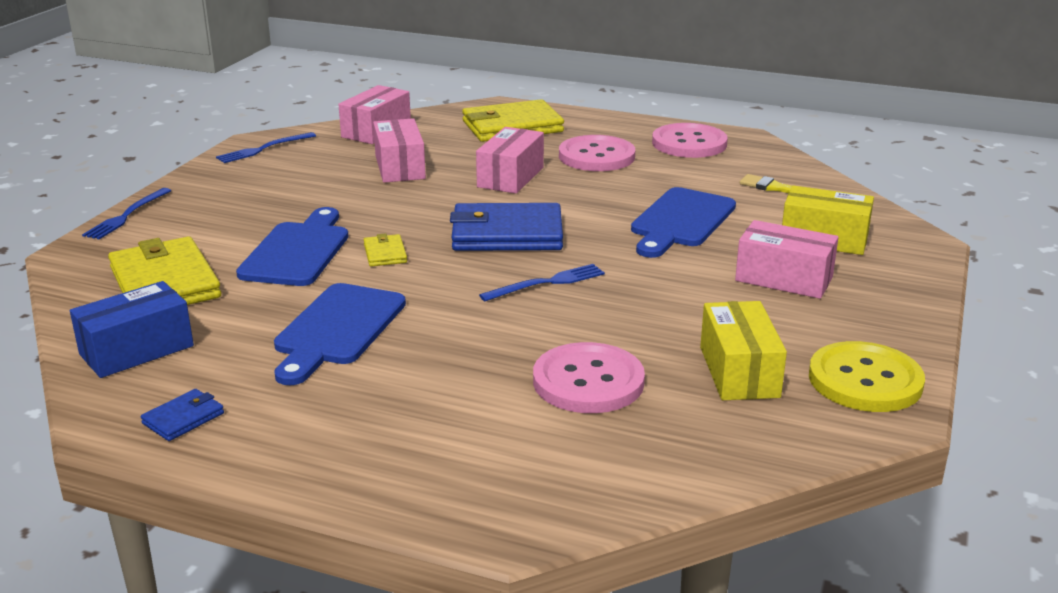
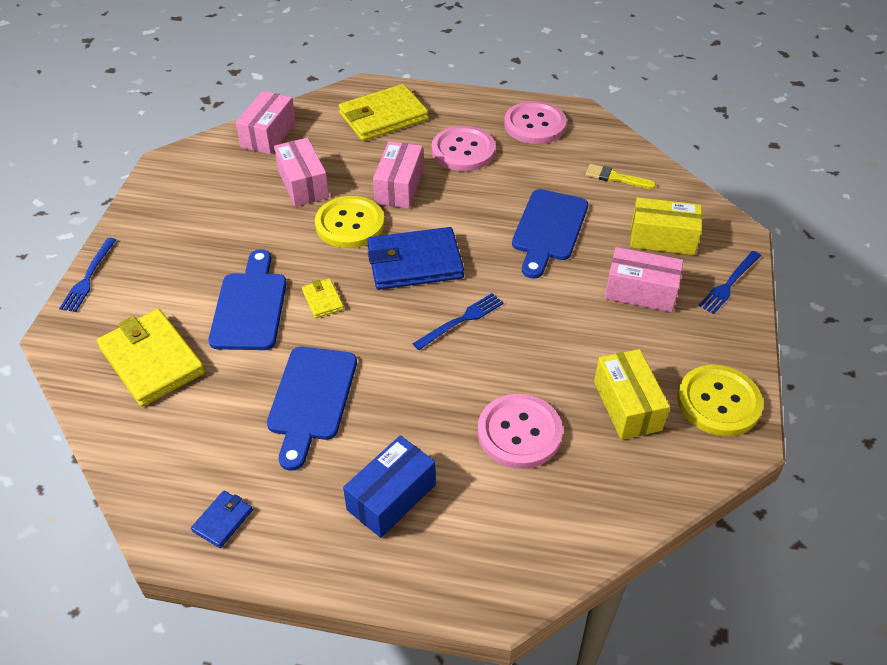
camera: 10 degrees left, 20 degrees up
blue box [70,281,194,378] -> blue box moved to [343,435,436,538]
blue fork [216,132,316,163] -> blue fork moved to [699,251,761,314]
none -> yellow button [315,196,385,248]

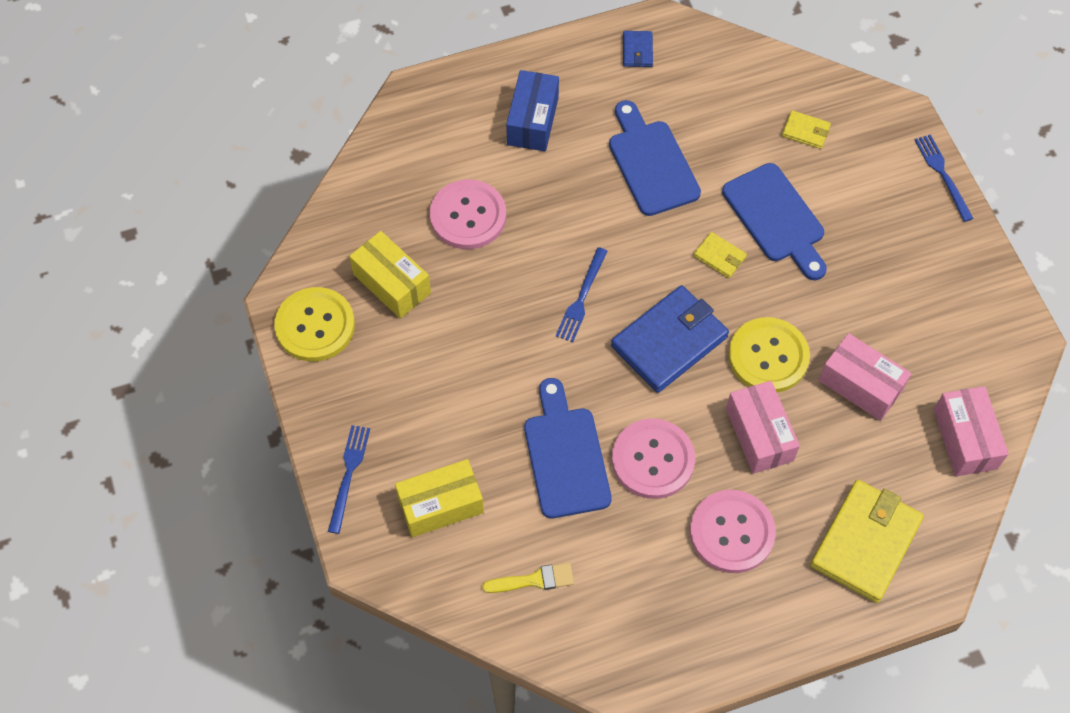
camera: 150 degrees right, 15 degrees up
yellow wallet [97,309,205,407] -> yellow wallet [782,110,831,149], size x0.46
pink button [504,101,567,144] -> pink button moved to [612,418,695,499]
pink box [605,247,683,312] -> none

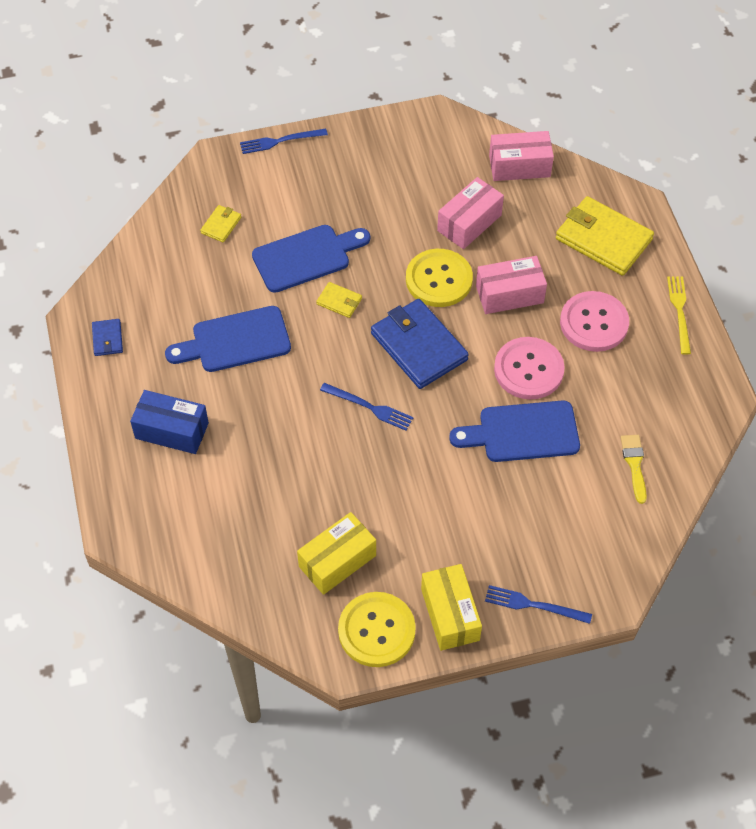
camera: 85 degrees left, 5 degrees down
yellow box [395,459,484,537] -> yellow box moved to [421,564,482,651]
pink button [430,180,506,249] -> none
blue wallet [623,31,653,67] -> blue wallet turned 75 degrees clockwise [92,319,123,356]
yellow wallet [693,232,747,278] -> yellow wallet turned 75 degrees clockwise [316,282,362,318]
none -> yellow fork [667,276,691,355]

